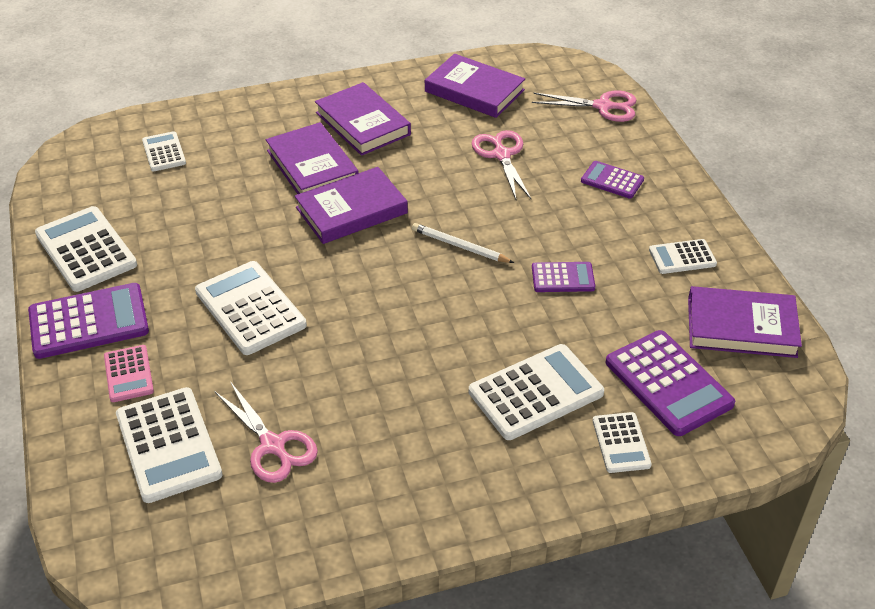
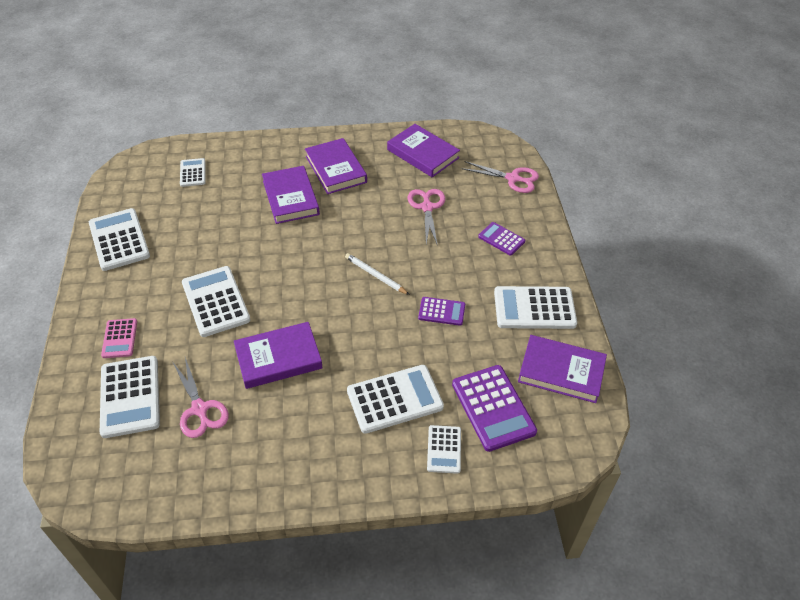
camera: 10 degrees right, 5 degrees up
purple calculator [28,283,149,359] -> none
purple book [295,167,408,244] -> purple book moved to [234,322,323,389]
white calculator [649,239,717,274] -> white calculator [494,286,577,329], size x1.77

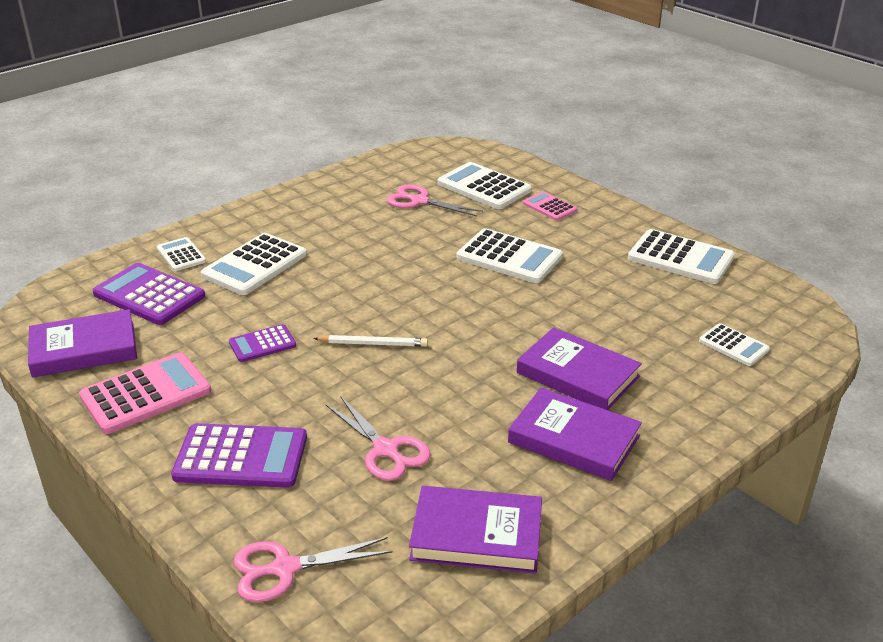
camera: 145 degrees right, 15 degrees down
purple book [234,322,323,389] -> none
purple calculator [478,222,525,256] -> purple calculator [171,423,307,488], size x1.77
white calculator [494,286,577,329] -> pink calculator [79,353,211,434]

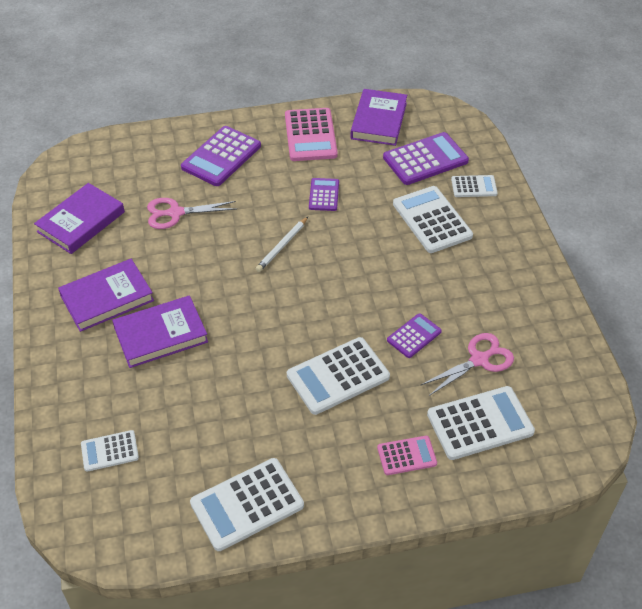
camera: 120 degrees right, 15 degrees up
pink scissors [233,537,392,602] -> none
none -> purple calculator [387,313,442,358]

